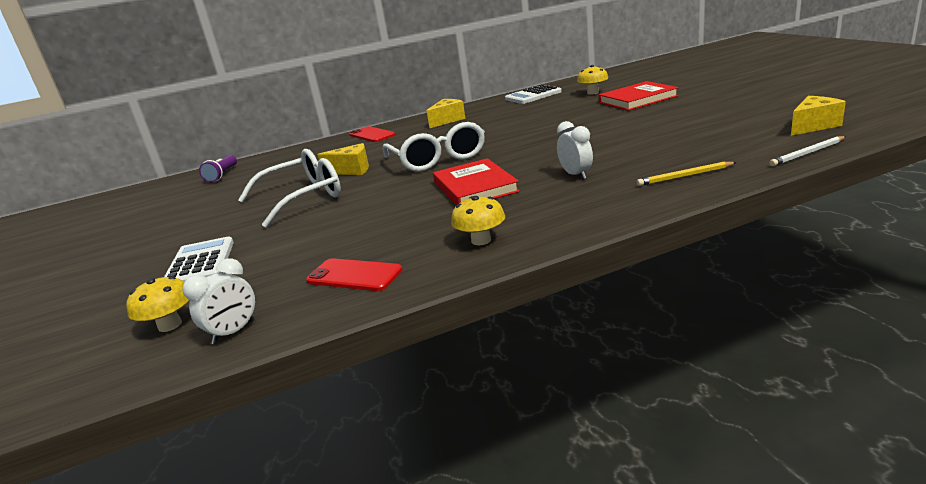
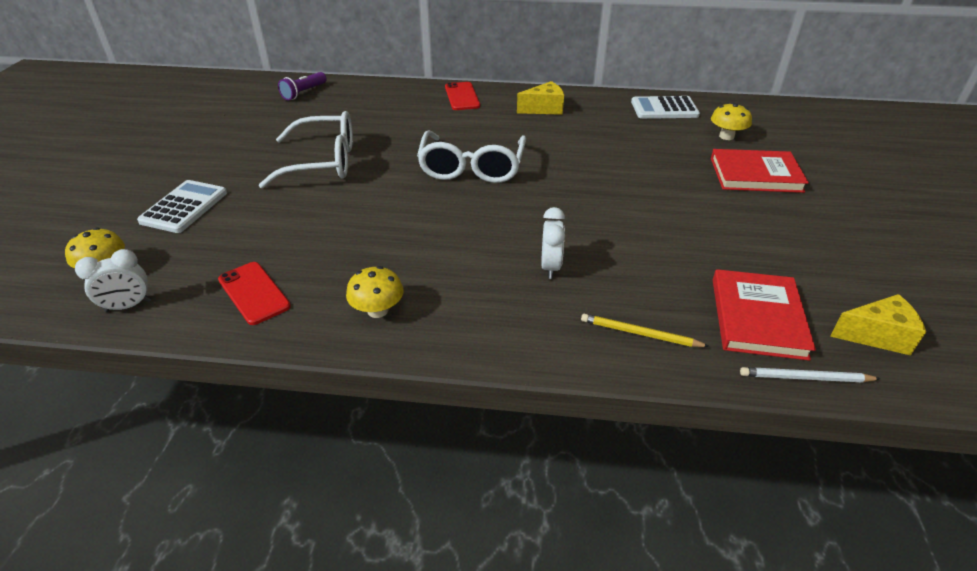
camera: 25 degrees right, 15 degrees up
yellow cheese [317,143,369,175] -> none
red book [433,158,520,205] -> red book moved to [713,269,816,361]

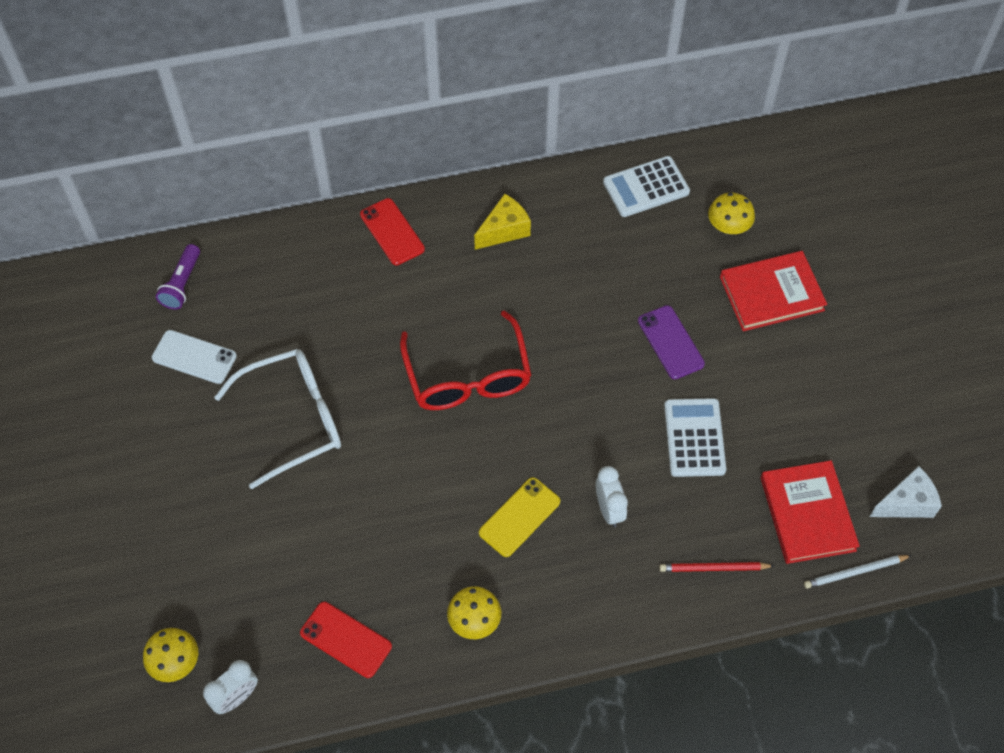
camera: 20 degrees left, 20 degrees up
white calculator [137,180,227,233] -> white calculator moved to [664,398,726,477]
white glasses [417,131,526,183] -> red glasses [400,310,531,410]
yellow pencil [581,314,710,347] -> red pencil [659,562,774,572]
yellow cheese [830,294,926,355] -> white cheese [869,466,942,518]
none -> white phone [152,330,237,384]
none -> yellow phone [479,477,560,557]
none -> purple phone [638,305,705,379]

